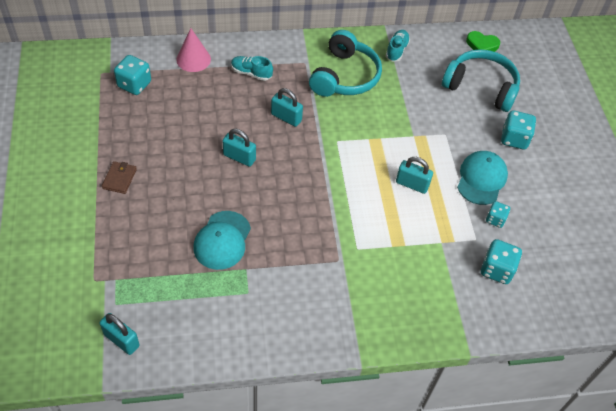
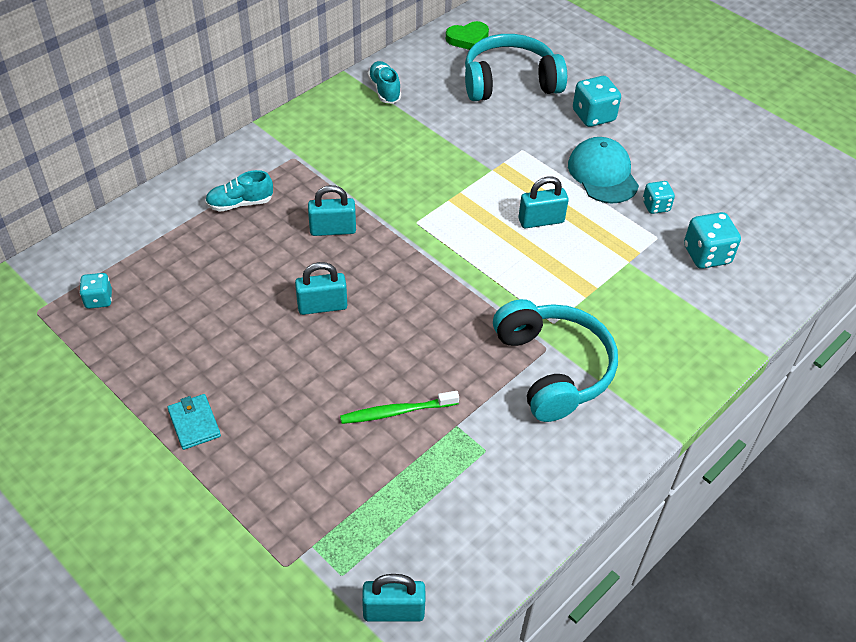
camera: 35 degrees left, 5 degrees down
brown wallet [102,161,137,194] -> turquoise wallet [167,394,221,450]
turquoise dice [114,55,151,95] -> turquoise dice [79,273,112,309], size x0.62
pink cone [176,28,211,72] -> none
turquoise cap [193,211,251,270] -> green toothbrush [340,391,459,424]
turquoise headphones [309,30,382,97] -> turquoise headphones moved to [493,299,618,422]

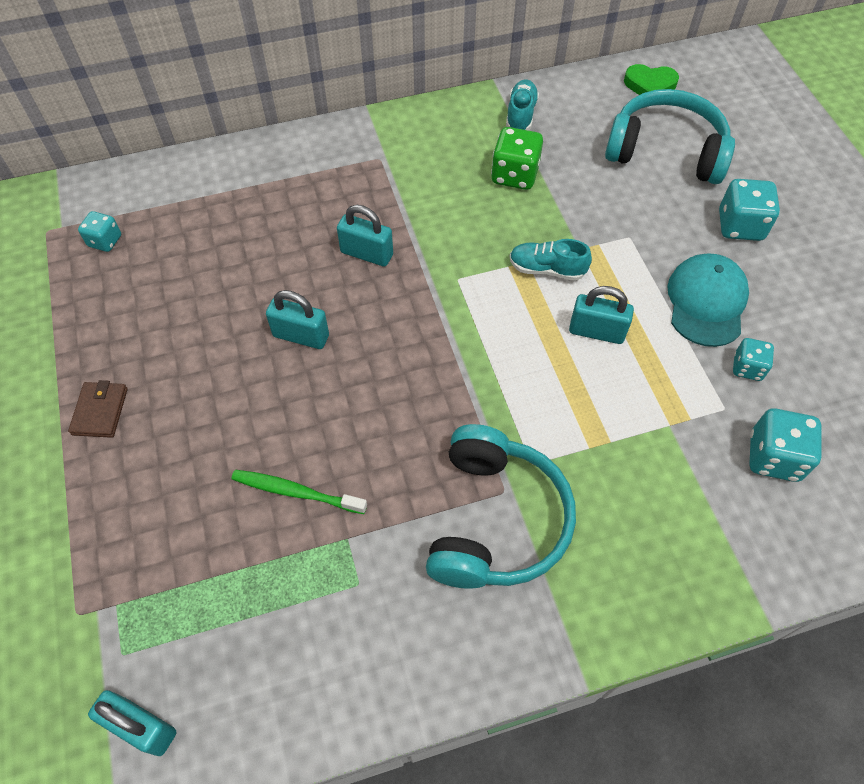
camera: 30 degrees right, 10 degrees up
turquoise wallet [167,394,221,450] -> brown wallet [68,380,128,438]
turquoise shoe [205,170,273,212] -> turquoise shoe moved to [510,239,592,281]
none -> green dice [491,127,543,190]

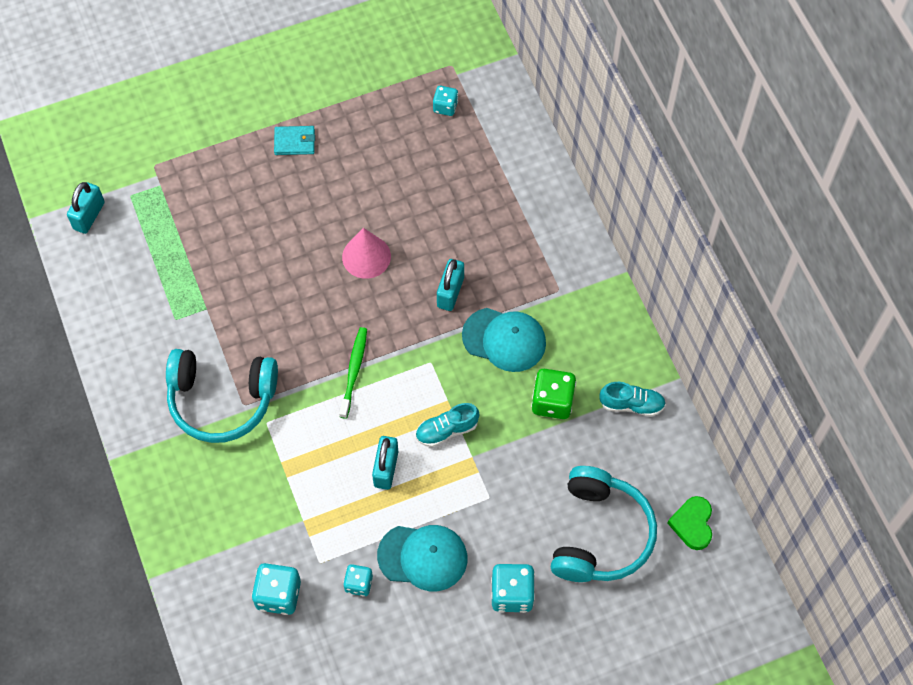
camera: 85 degrees right, 5 degrees up
brown wallet [68,380,128,438] -> turquoise wallet [274,126,315,155]
green toothbrush [232,470,367,514] -> green toothbrush moved to [339,327,367,419]
turquoise padlock [266,290,329,349] -> pink cone [342,228,391,279]
turquoise shoe [510,239,592,281] -> turquoise shoe turned 120 degrees counterclockwise [416,403,479,447]
none -> turquoise cap [462,308,546,372]

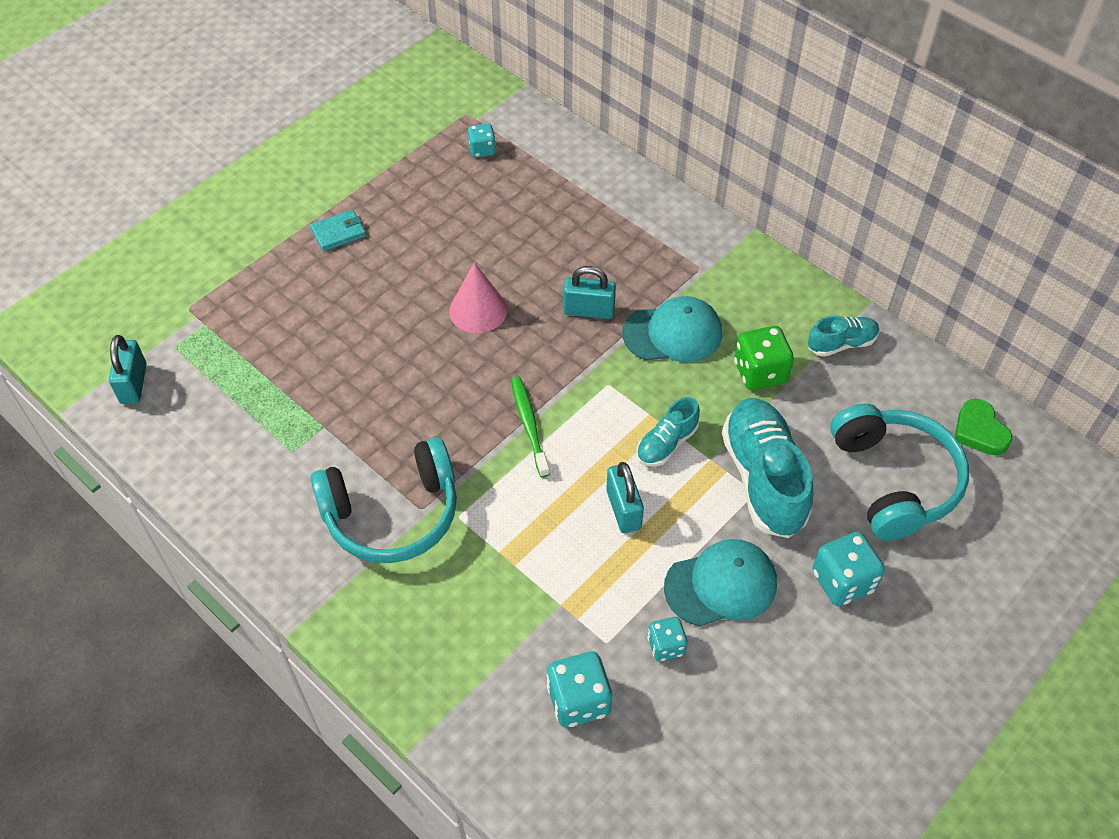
camera: 25 degrees left, 10 degrees down
turquoise padlock [437,259,464,311] -> turquoise padlock turned 75 degrees counterclockwise [563,266,616,319]
none -> turquoise shoe [722,398,813,538]

